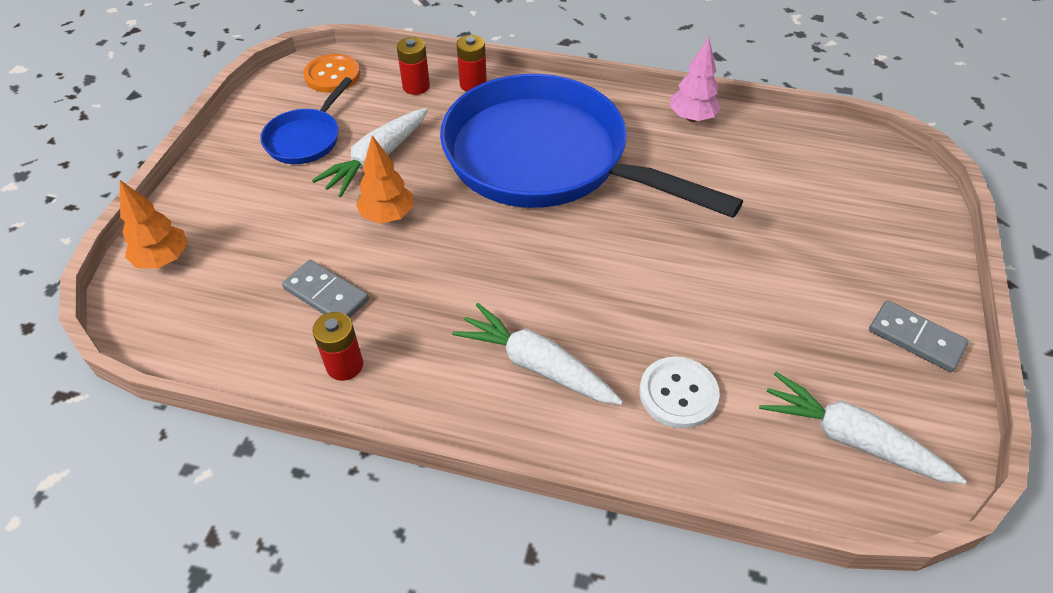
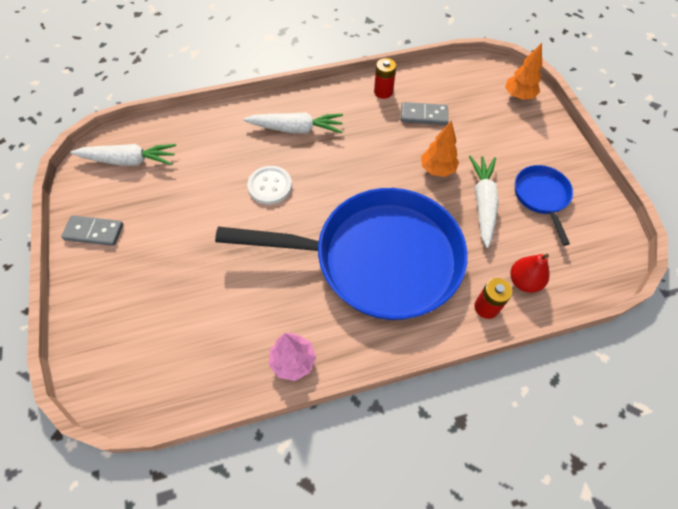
camera: 150 degrees right, 10 degrees up
orange button [303,54,360,93] -> none
red battery [397,37,430,95] -> red pear [510,254,550,293]
white button [639,356,720,429] -> white button moved to [247,166,292,205]

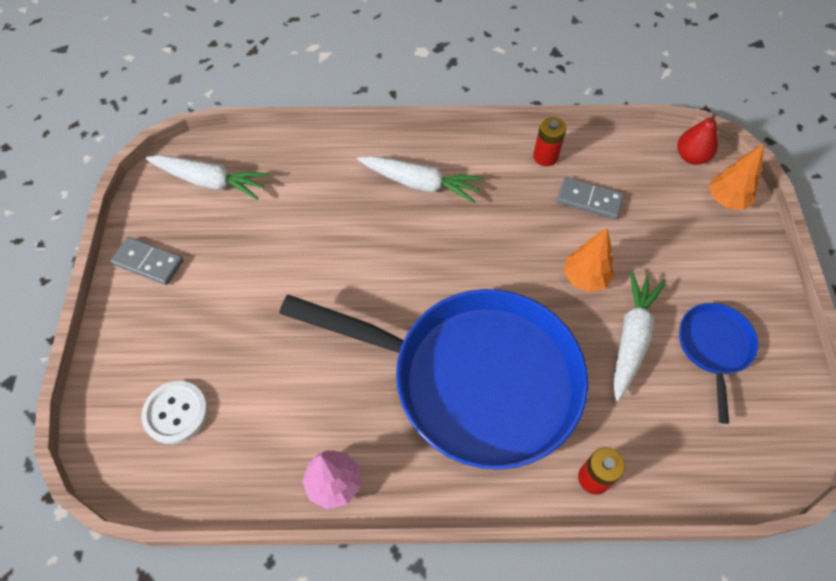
camera: 15 degrees right, 0 degrees up
white button [247,166,292,205] -> white button moved to [141,381,208,444]
red pear [510,254,550,293] -> red pear moved to [678,113,718,165]

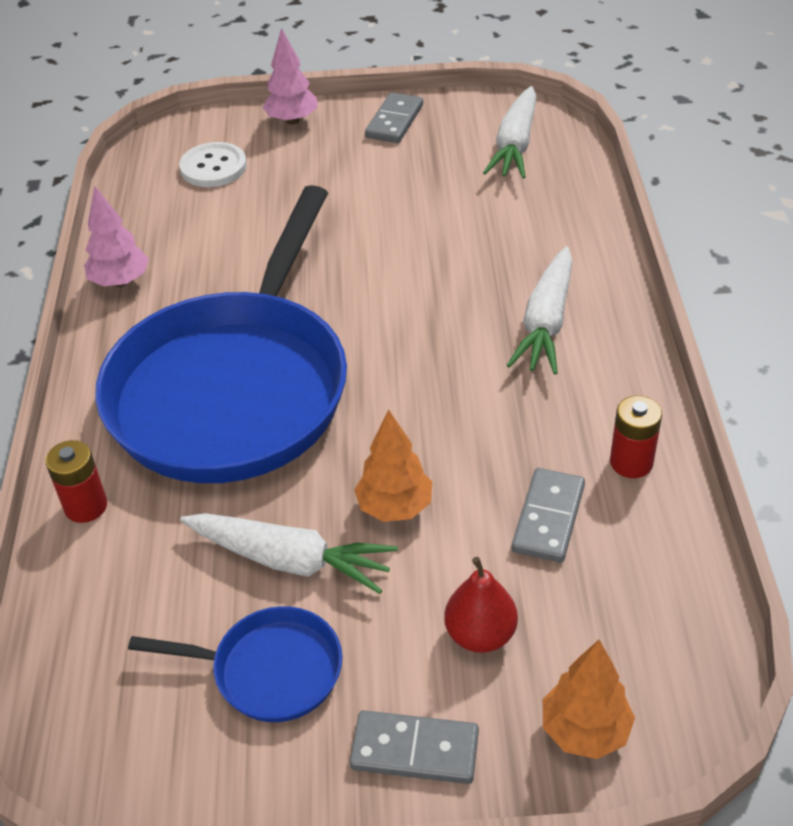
camera: 90 degrees right, 15 degrees down
red pear [678,113,718,165] -> red pear moved to [444,557,518,653]
none -> pink tree [263,28,318,125]
none -> grey domino [350,710,479,784]

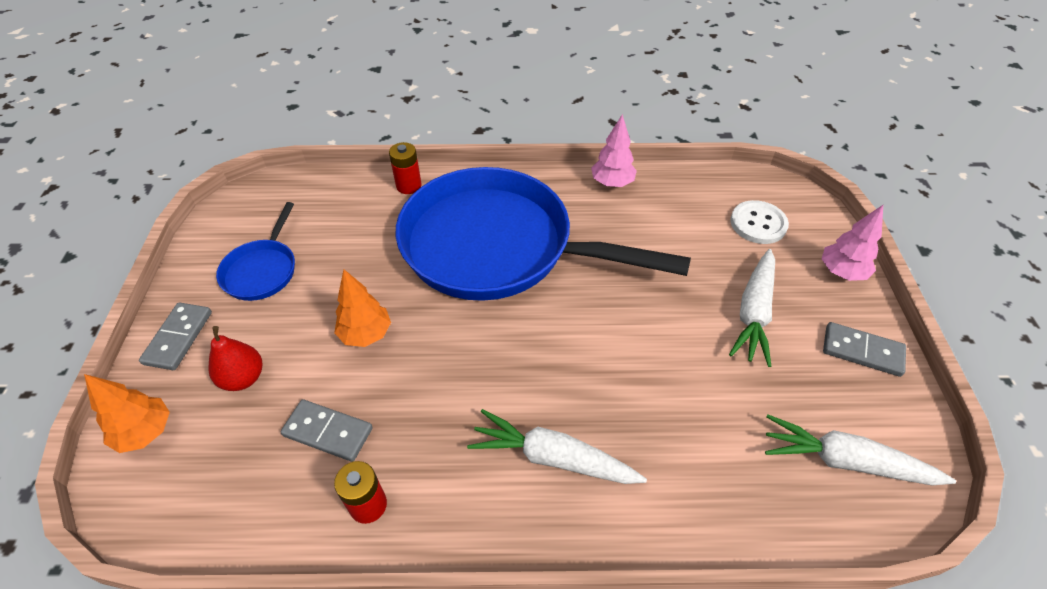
camera: 90 degrees right, 5 degrees up
white carrot [180,513,398,594] -> white carrot moved to [729,249,775,367]

